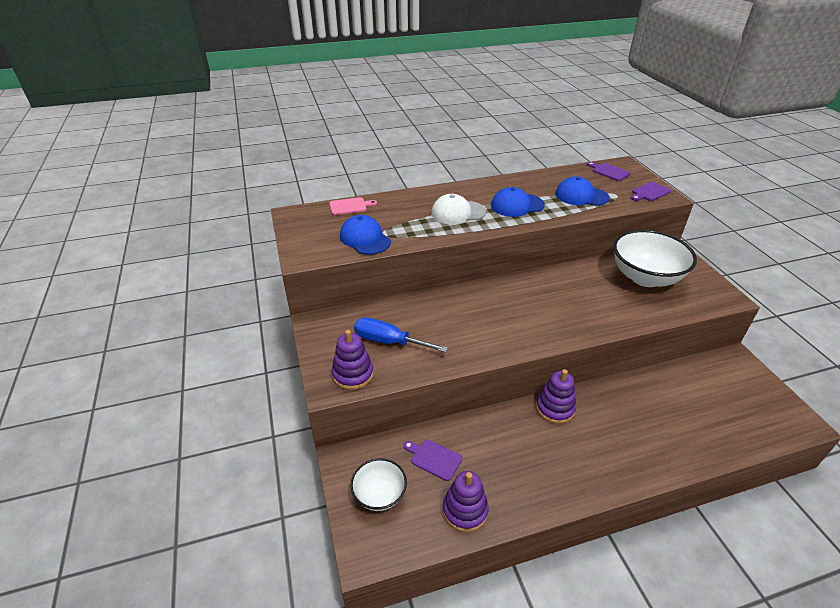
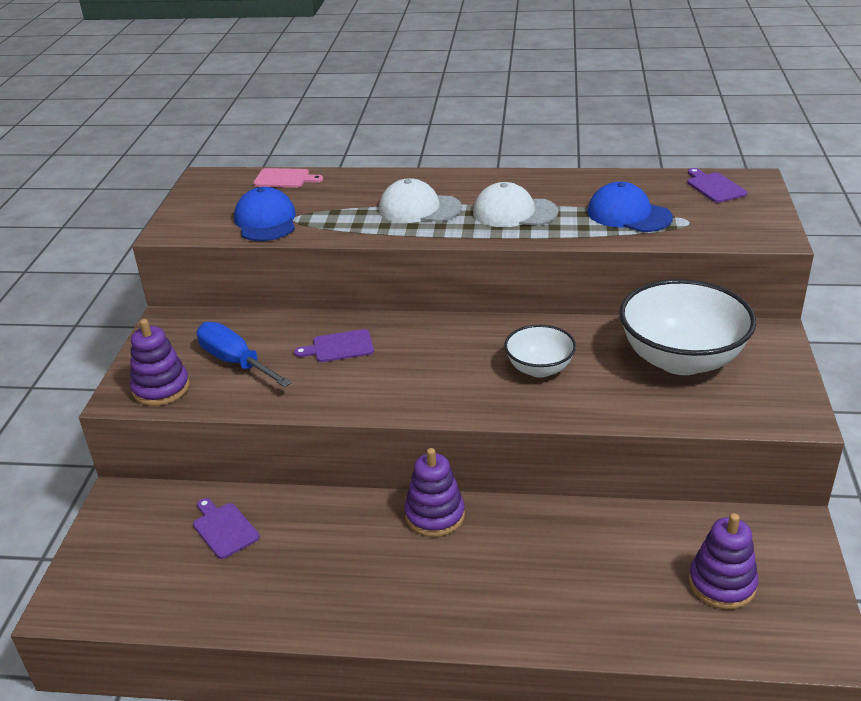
camera: 25 degrees right, 5 degrees down
white bowl [351,458,407,511] -> white bowl moved to [504,325,576,377]
purple stacking toy [443,471,489,532] -> purple stacking toy moved to [689,513,758,609]
blue cap [491,187,545,217] -> white cap [473,182,558,227]
purple cutting board [631,182,671,201] -> purple cutting board moved to [294,329,374,362]

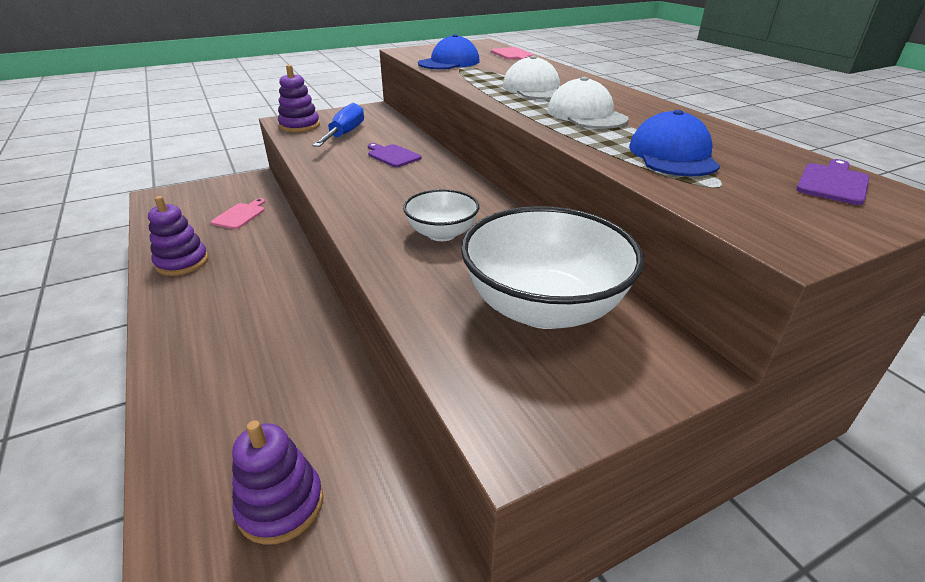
camera: 55 degrees right, 0 degrees up
purple cutting board [193,498,260,559] -> pink cutting board [211,198,265,229]
purple stacking toy [404,448,465,537] -> purple stacking toy moved to [148,196,208,276]

